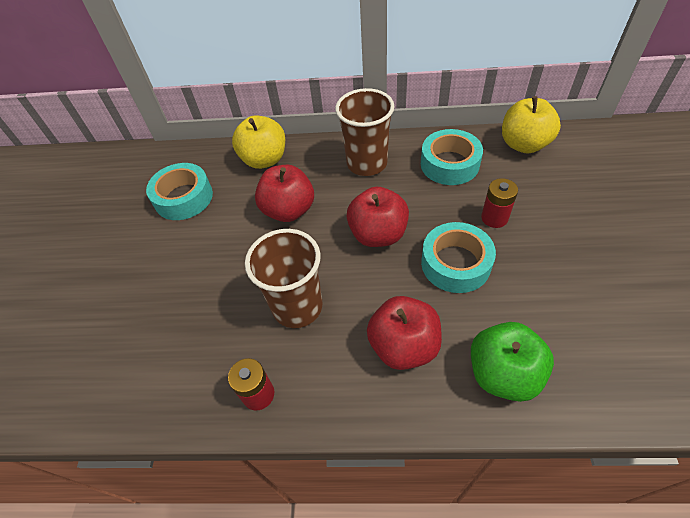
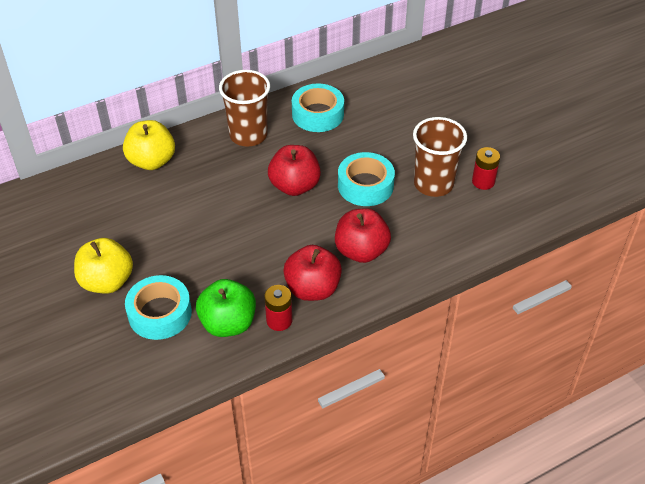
camera: 35 degrees left, 5 degrees down
turquoise tape [146,163,213,220] -> turquoise tape moved to [125,275,192,340]
brown cup [245,229,322,328] -> brown cup moved to [413,117,467,197]
red apple [255,165,314,222] -> red apple moved to [283,245,342,301]
green apple [471,322,554,402] -> green apple moved to [196,279,256,337]
red battery [481,178,518,228] -> red battery moved to [472,147,500,190]
yellow apple [502,96,561,153] -> yellow apple moved to [74,238,133,294]

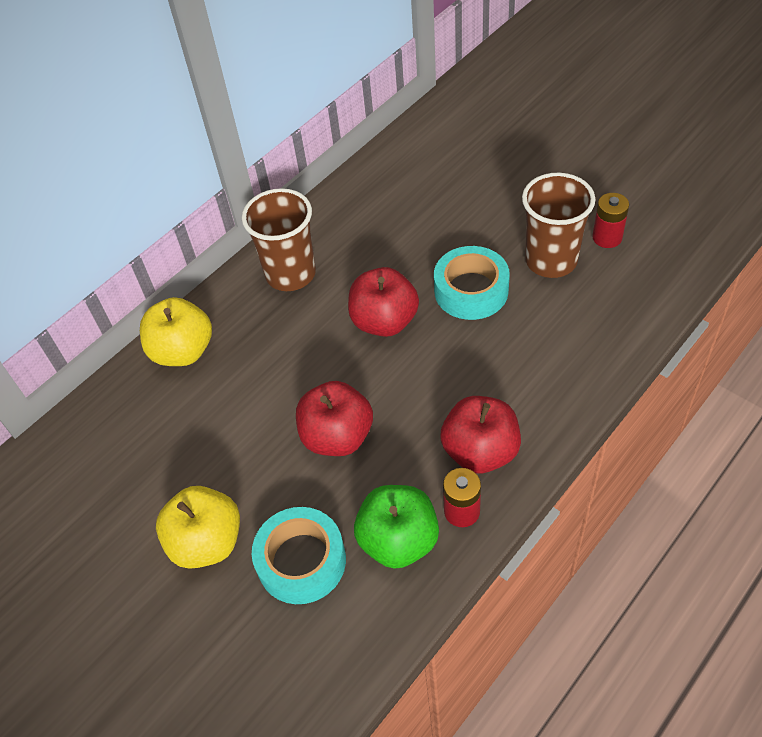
camera: 15 degrees left, 5 degrees up
turquoise tape [292,83,344,132] -> none
red apple [335,208,391,263] -> red apple moved to [296,381,373,456]

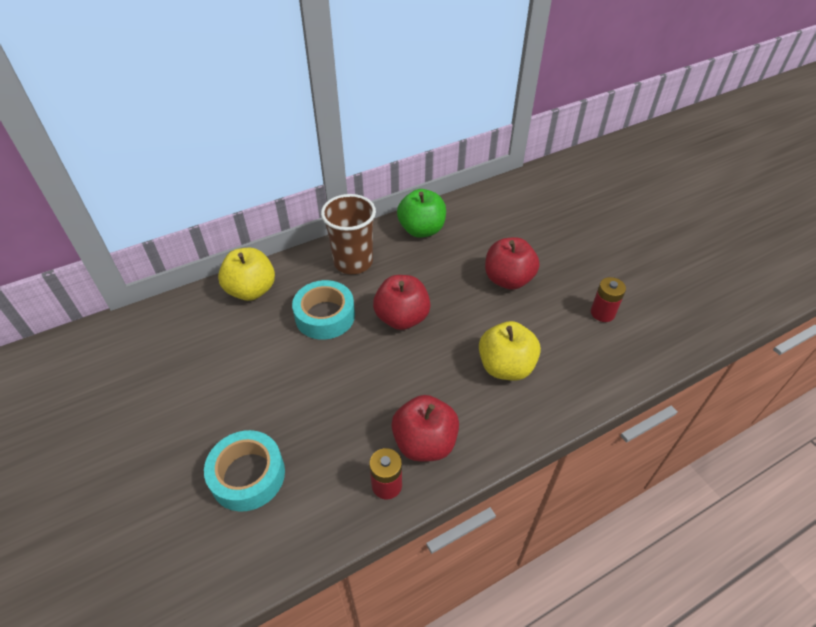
camera: 15 degrees right, 5 degrees down
yellow apple [156,486,240,569] -> yellow apple moved to [479,321,541,381]
red apple [296,381,373,456] -> red apple moved to [485,237,540,290]
green apple [354,485,439,569] -> green apple moved to [397,189,446,238]
turquoise tape [434,246,510,320] -> turquoise tape moved to [292,280,355,340]
brown cup [522,173,595,278] -> none

